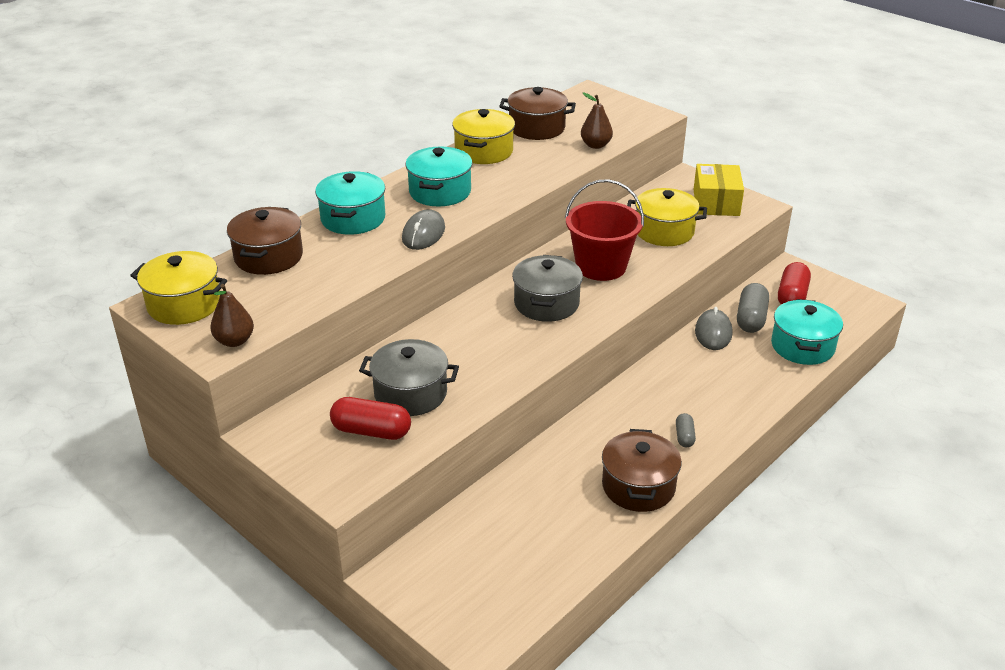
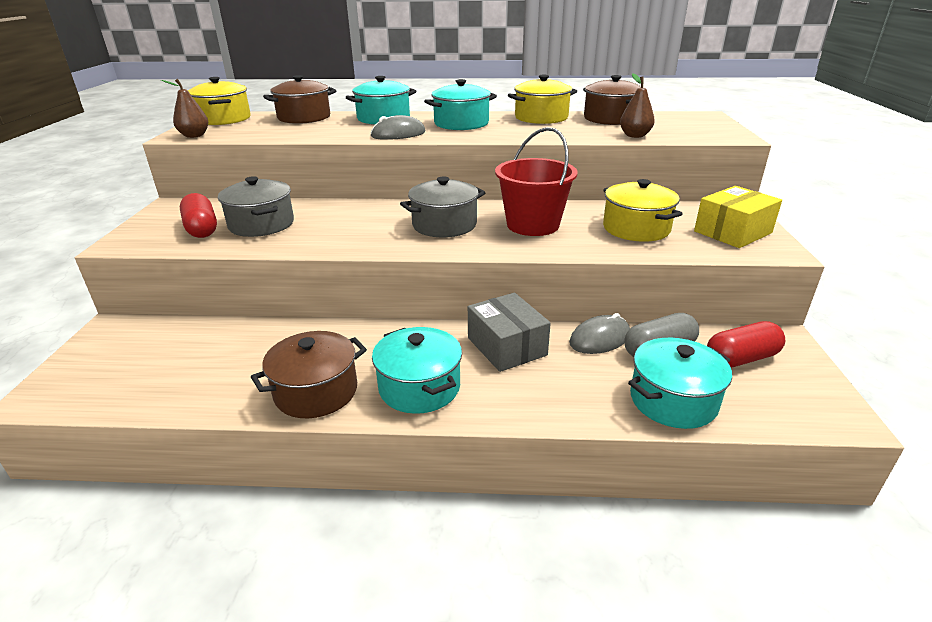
camera: 50 degrees right, 5 degrees down
grey capsule [676,413,696,447] -> turquoise pot [372,327,462,414]
none -> grey box [468,293,551,372]

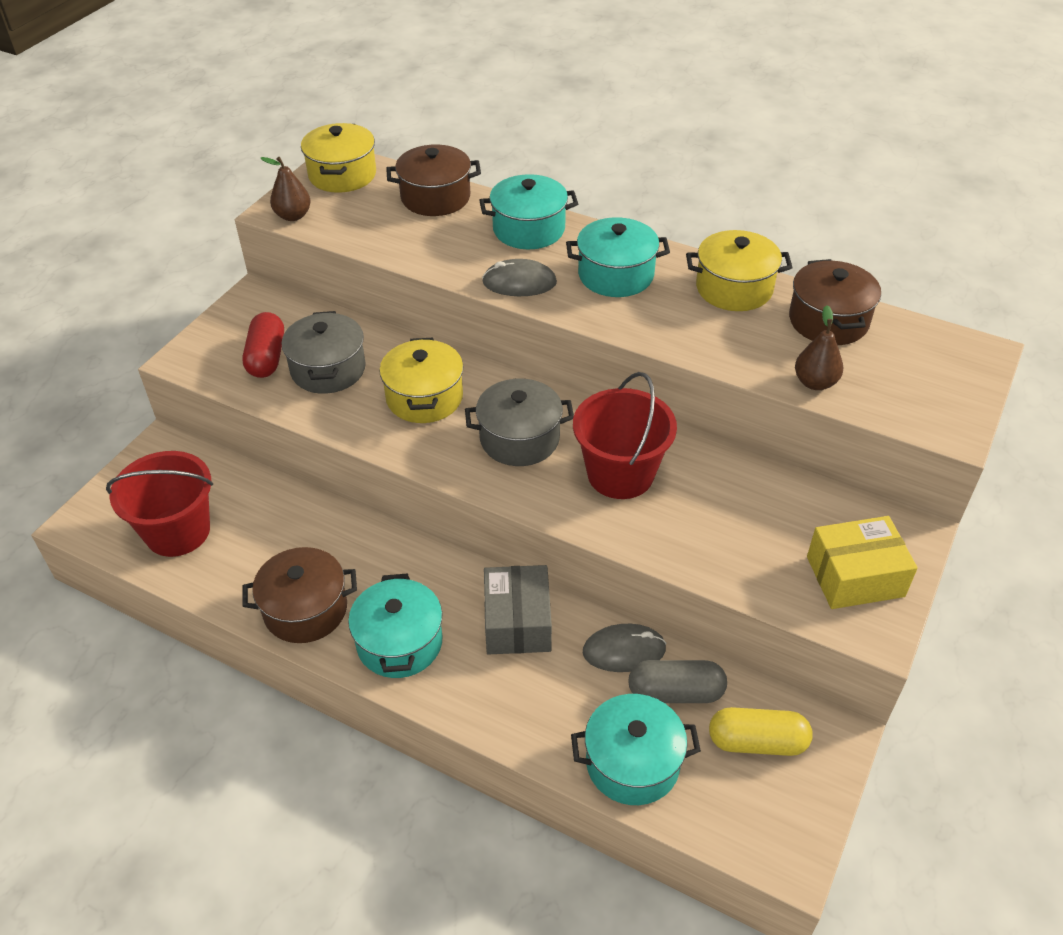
camera: 25 degrees right, 15 degrees up
yellow pot [603,179,682,242] -> yellow pot moved to [379,338,463,423]
red capsule [707,321,786,368] -> yellow capsule [709,707,813,756]
none -> red bucket [106,451,213,557]

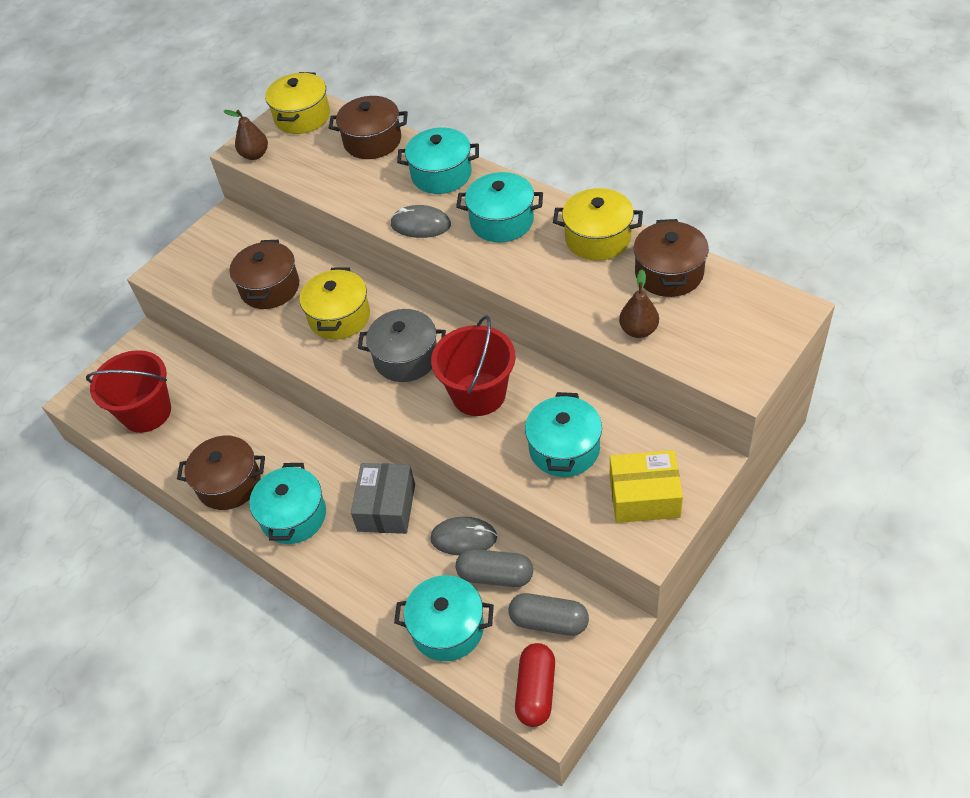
camera: 15 degrees right, 5 degrees up
red capsule [243,312,284,378] -> red capsule moved to [515,643,555,727]
grey pot [282,311,366,394] -> brown pot [229,240,299,309]
yellow capsule [709,707,813,756] -> grey capsule [508,593,589,636]
none -> turquoise pot [525,392,602,477]

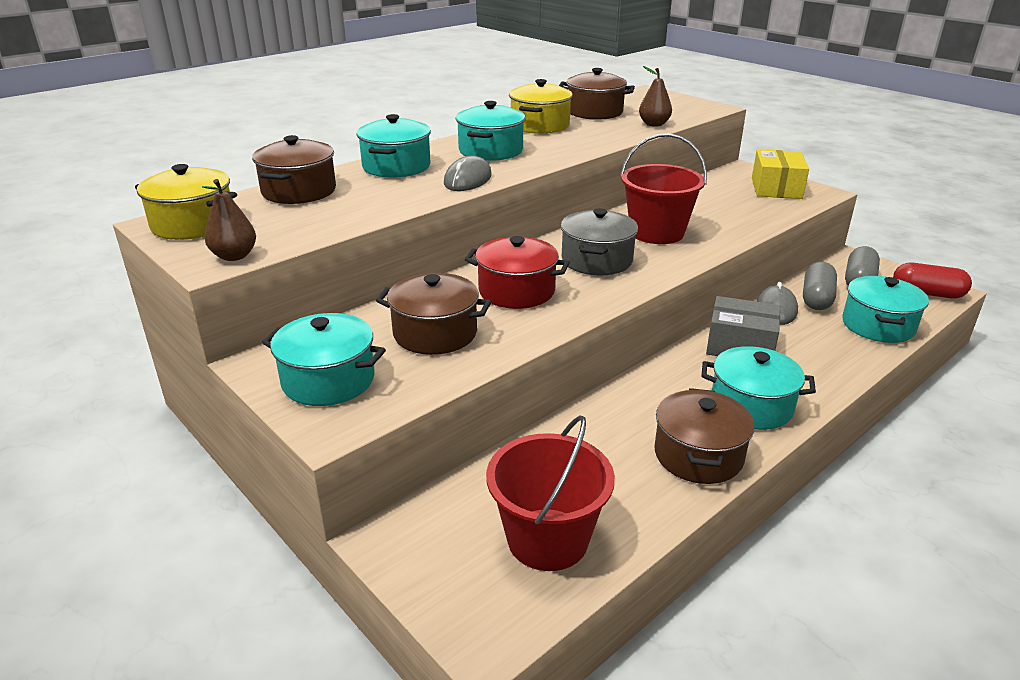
camera: 85 degrees left, 20 degrees down
yellow pot [299,267,370,340] -> red pot [465,236,570,309]
turquoise pot [525,392,602,477] -> turquoise pot moved to [262,313,386,406]

